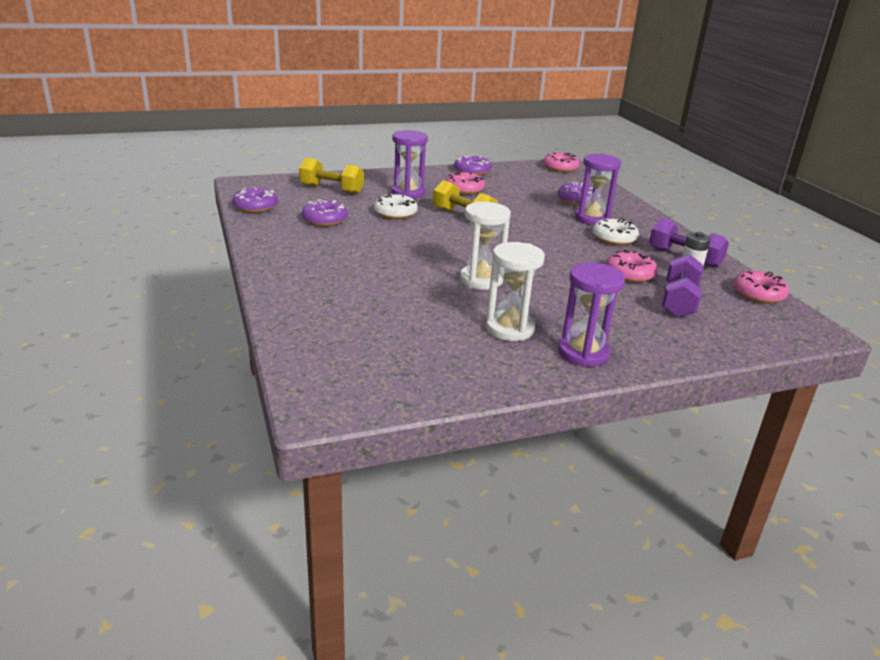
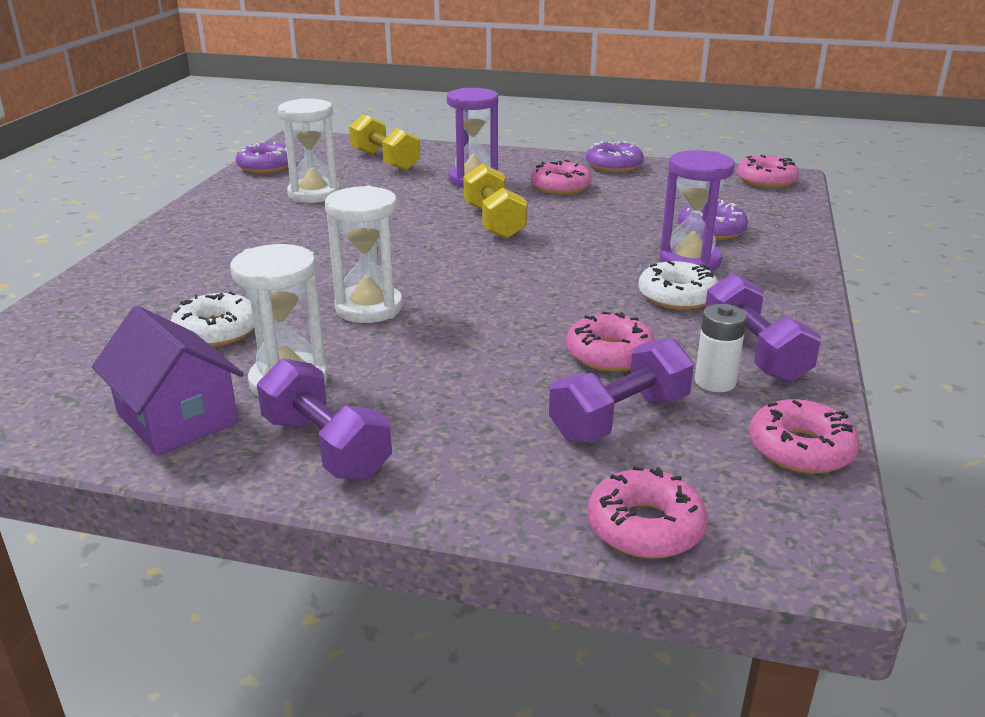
camera: 35 degrees right, 0 degrees up
purple donut [302,199,348,226] -> white hourglass [278,98,340,203]
white donut [374,193,418,219] -> white donut moved to [171,291,254,347]
purple hourglass [558,263,625,367] -> purple dumbbell [257,358,392,480]
none -> purple house [92,306,244,456]
none -> pink donut [587,466,707,559]

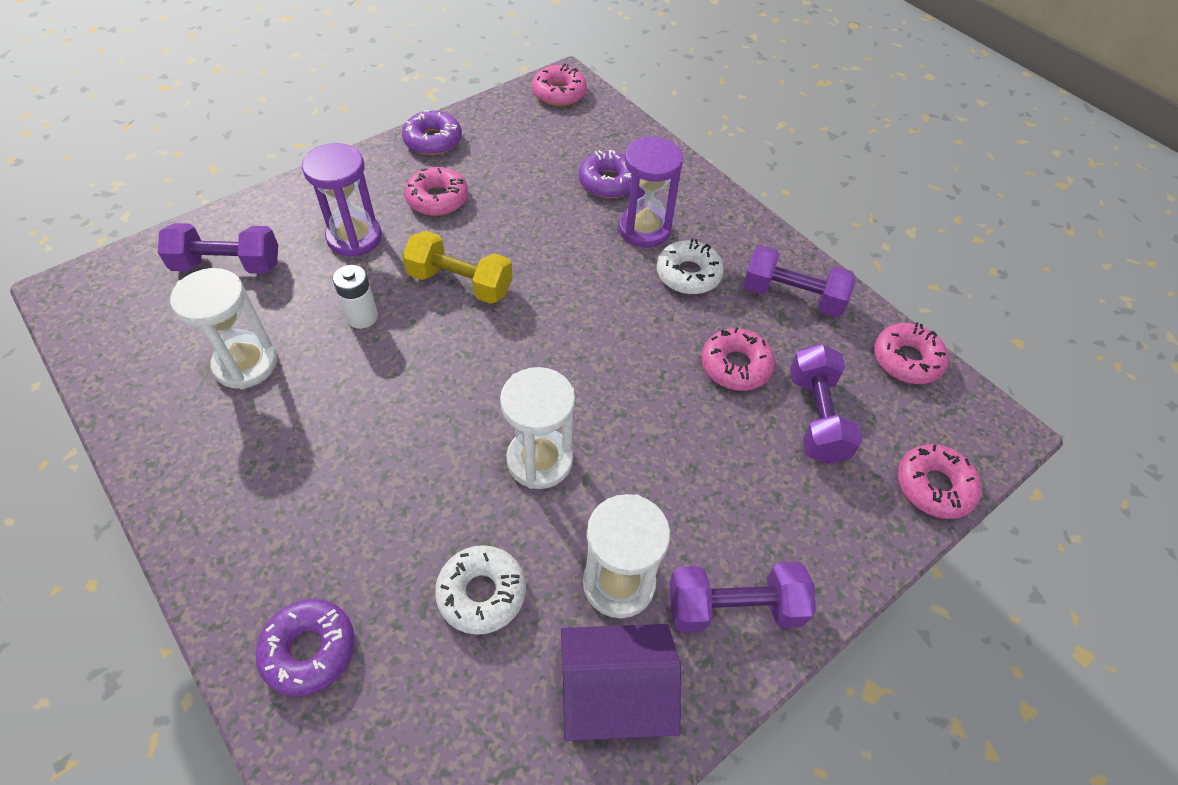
camera: 55 degrees left, 25 degrees up
purple donut [236,142,288,173] -> purple donut moved to [255,599,355,696]
yellow dumbbell [349,114,420,171] -> purple dumbbell [158,223,278,274]
white battery [695,304,747,392] -> white battery moved to [333,265,378,329]

